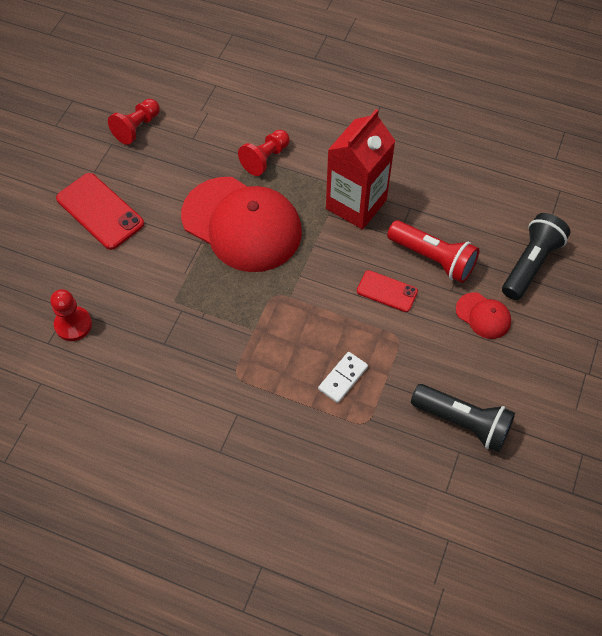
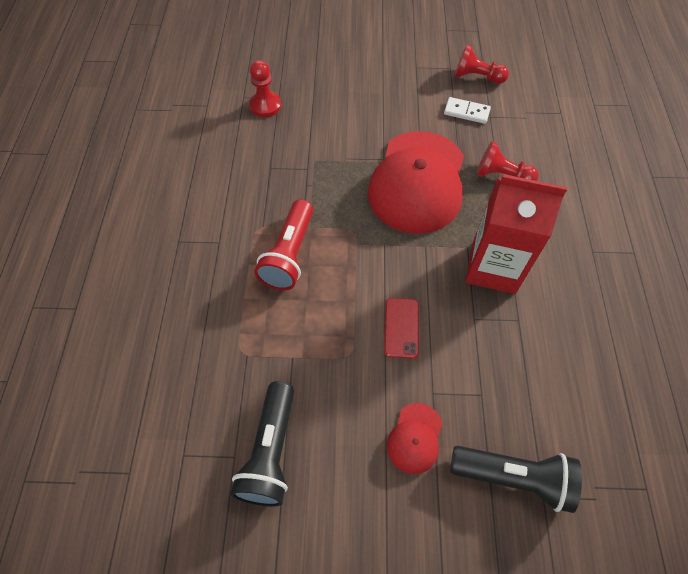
camera: 70 degrees right, 0 degrees up
red phone [56,173,144,250] -> none
white domino [318,352,368,403] -> white domino moved to [444,97,491,124]
red flashlight [387,220,480,283] -> red flashlight moved to [254,199,313,290]

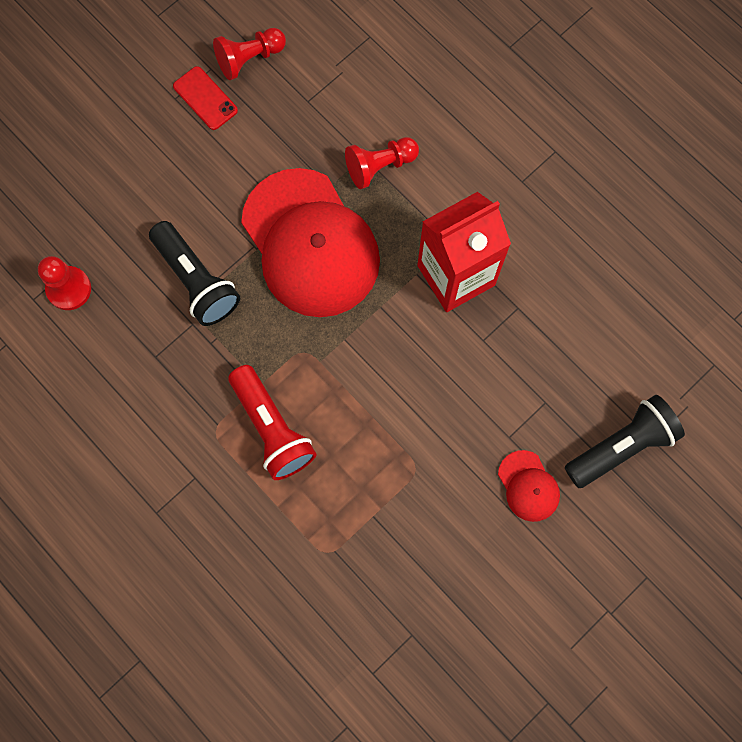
camera: 45 degrees left, 15 degrees up
black flashlight [231,381,294,507] -> black flashlight moved to [149,221,240,326]
red phone [384,298,419,359] -> red phone moved to [173,66,238,130]
white domino [444,97,491,124] -> none

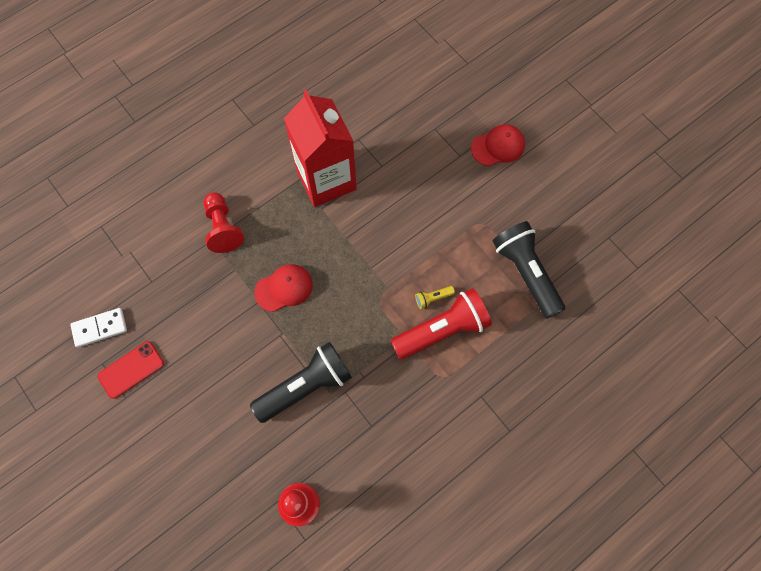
camera: 85 degrees left, 5 degrees down
red pawn [213,28,286,80] -> white domino [70,308,127,347]
red cap [241,168,380,317] -> red cap [254,264,313,312], size x0.43
black flashlight [565,395,685,488] -> black flashlight moved to [493,221,565,319]
none -> yellow flashlight [415,286,455,309]

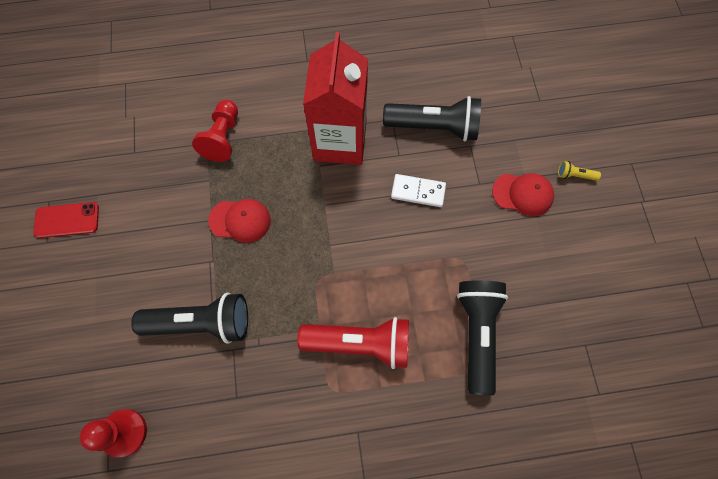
camera: 30 degrees right, 0 degrees up
white domino [70,308,127,347] -> white domino moved to [391,174,446,207]
yellow flashlight [415,286,455,309] -> yellow flashlight moved to [558,161,601,181]
none -> black flashlight [383,96,481,141]

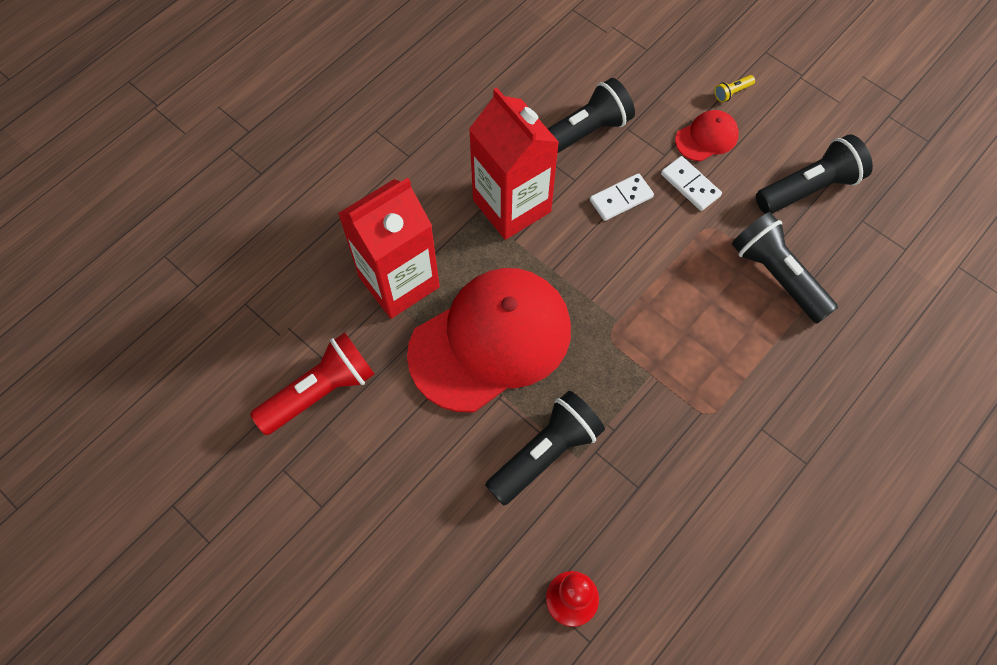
camera: 40 degrees left, 5 degrees down
red phone [33,202,99,238] -> none
red pawn [192,100,238,162] -> red carton [338,178,440,319]
red cap [208,199,271,243] -> red cap [407,268,571,412], size x2.33
red flashlight [297,317,409,369] -> red flashlight moved to [250,332,375,435]
none -> white domino [661,156,722,211]
none -> black flashlight [756,134,873,214]

